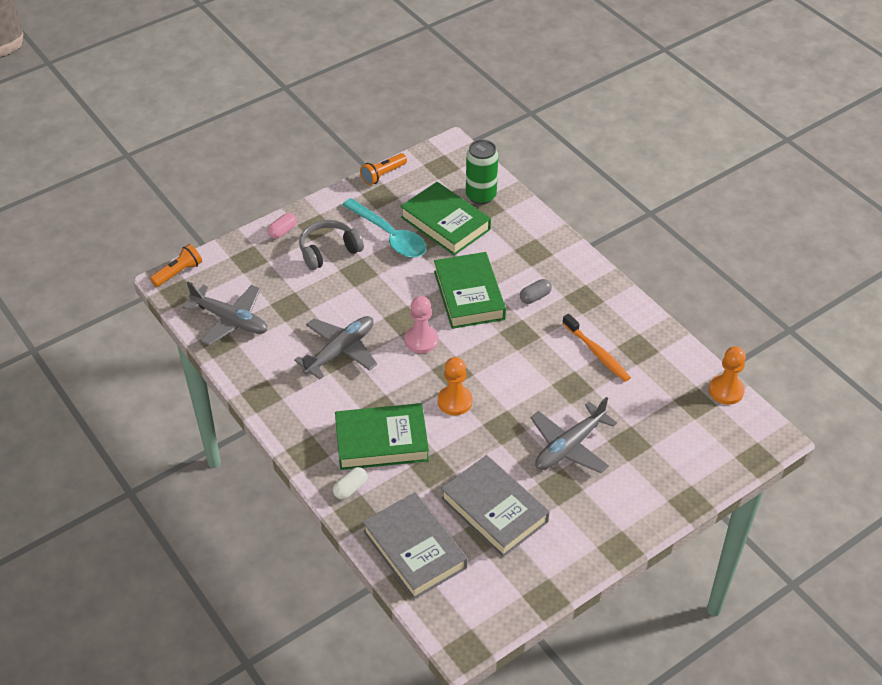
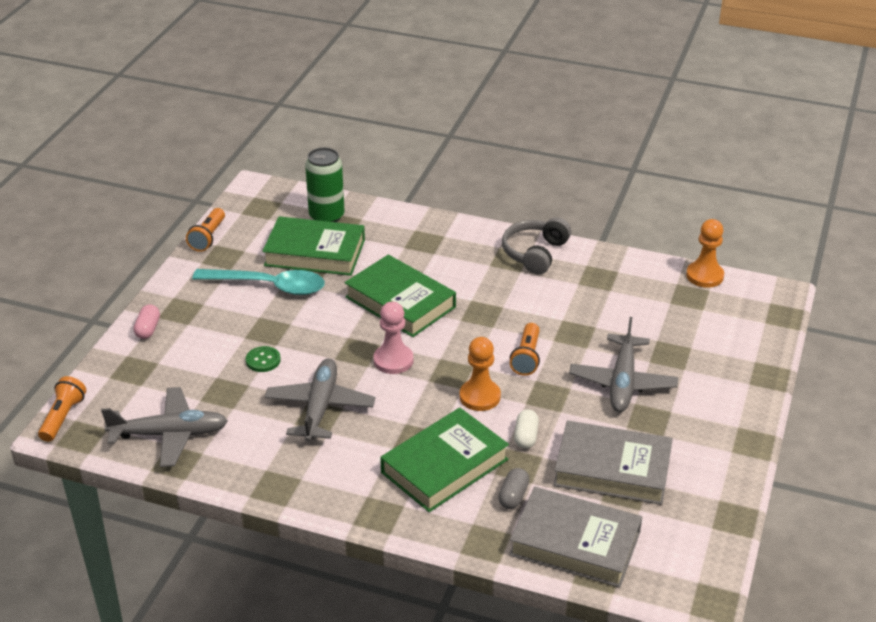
camera: 35 degrees left, 10 degrees down
grey headphones [299,220,364,270] -> grey headphones moved to [502,217,571,275]
white capsule [333,467,367,499] -> white capsule moved to [514,409,539,449]
grey capsule [520,279,552,304] -> grey capsule moved to [498,468,529,509]
orange toothbrush [562,314,631,382] -> none
none -> green button [246,346,281,372]
none -> orange flashlight [510,323,540,376]

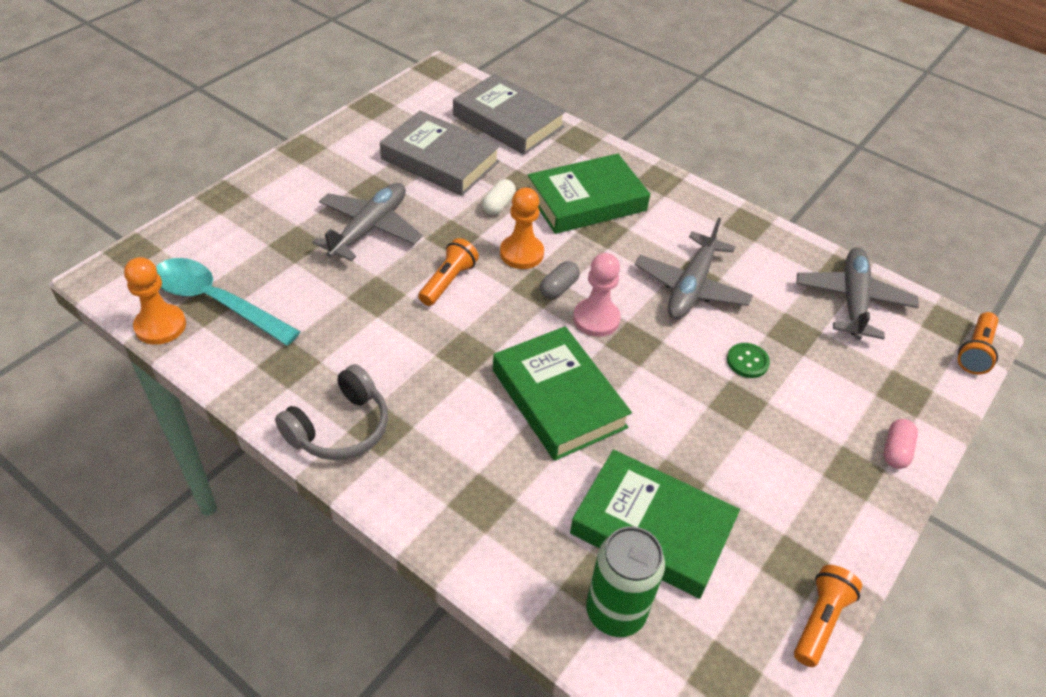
camera: 165 degrees left, 10 degrees up
grey plane [101,387,228,467] -> grey plane turned 90 degrees clockwise [796,247,919,340]
turquoise spoon [192,269,325,295] -> turquoise spoon moved to [156,258,301,346]
grey capsule [498,468,529,509] -> grey capsule moved to [540,261,580,299]

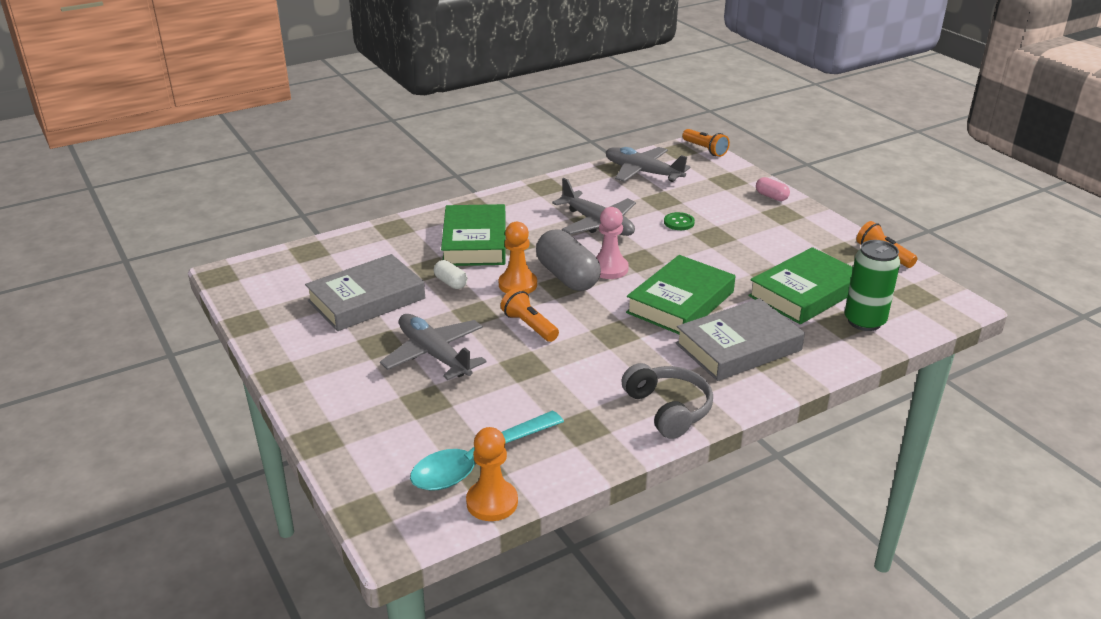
camera: 65 degrees left, 15 degrees down
grey book [453,74,566,155] -> grey book moved to [675,298,805,381]
green book [493,326,632,461] -> green book turned 45 degrees counterclockwise [626,255,736,334]
grey capsule [540,261,580,299] -> grey capsule [536,229,601,291], size x2.04

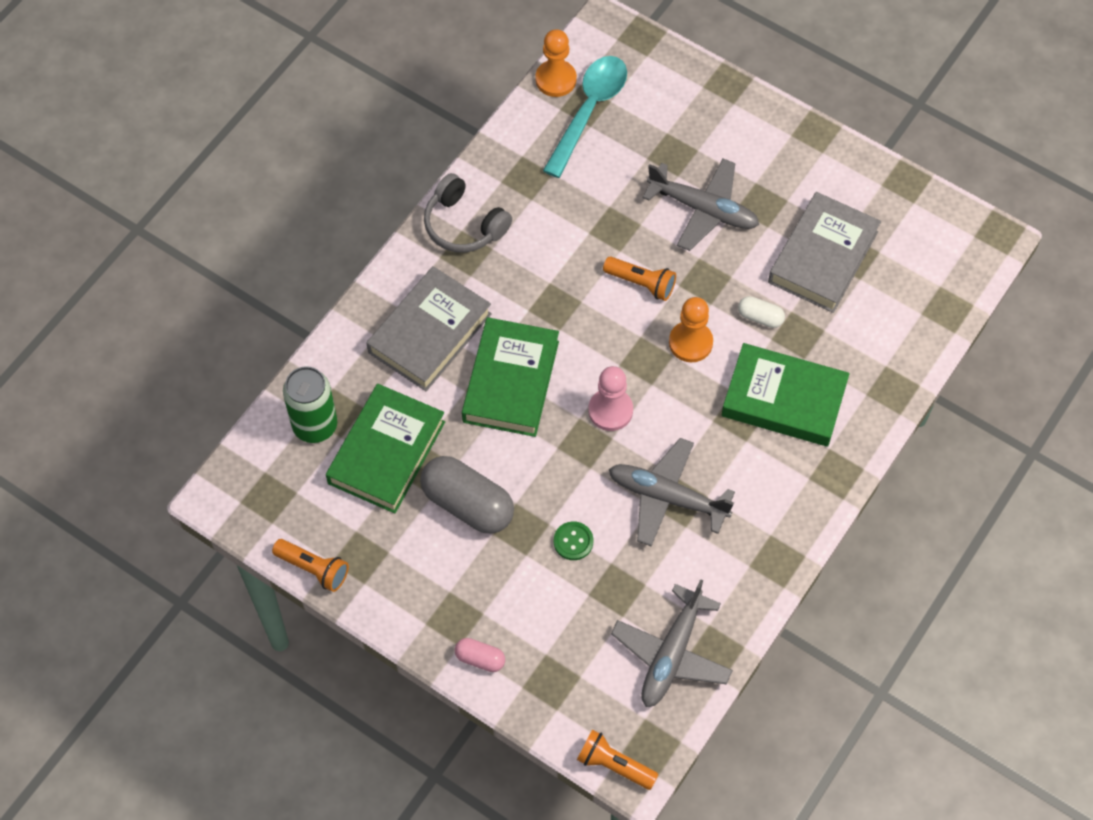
camera: 155 degrees right, 30 degrees up
green book [441,204,506,266] -> green book turned 45 degrees counterclockwise [721,343,850,447]
grey capsule [536,229,601,291] -> grey capsule moved to [420,456,514,534]
grey plane [606,147,691,182] -> grey plane turned 105 degrees clockwise [611,579,733,707]

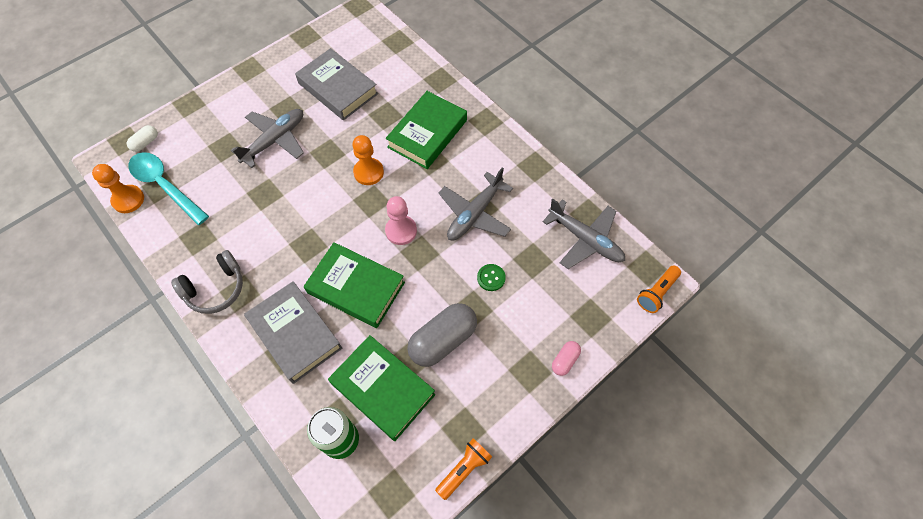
camera: 75 degrees left, 0 degrees up
orange flashlight [603,256,676,301] -> none
white capsule [738,296,785,328] -> white capsule moved to [127,125,158,152]

